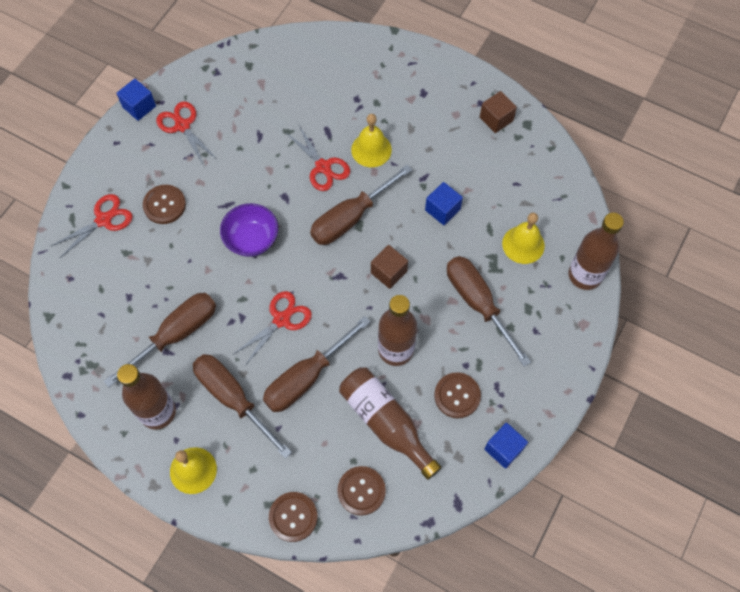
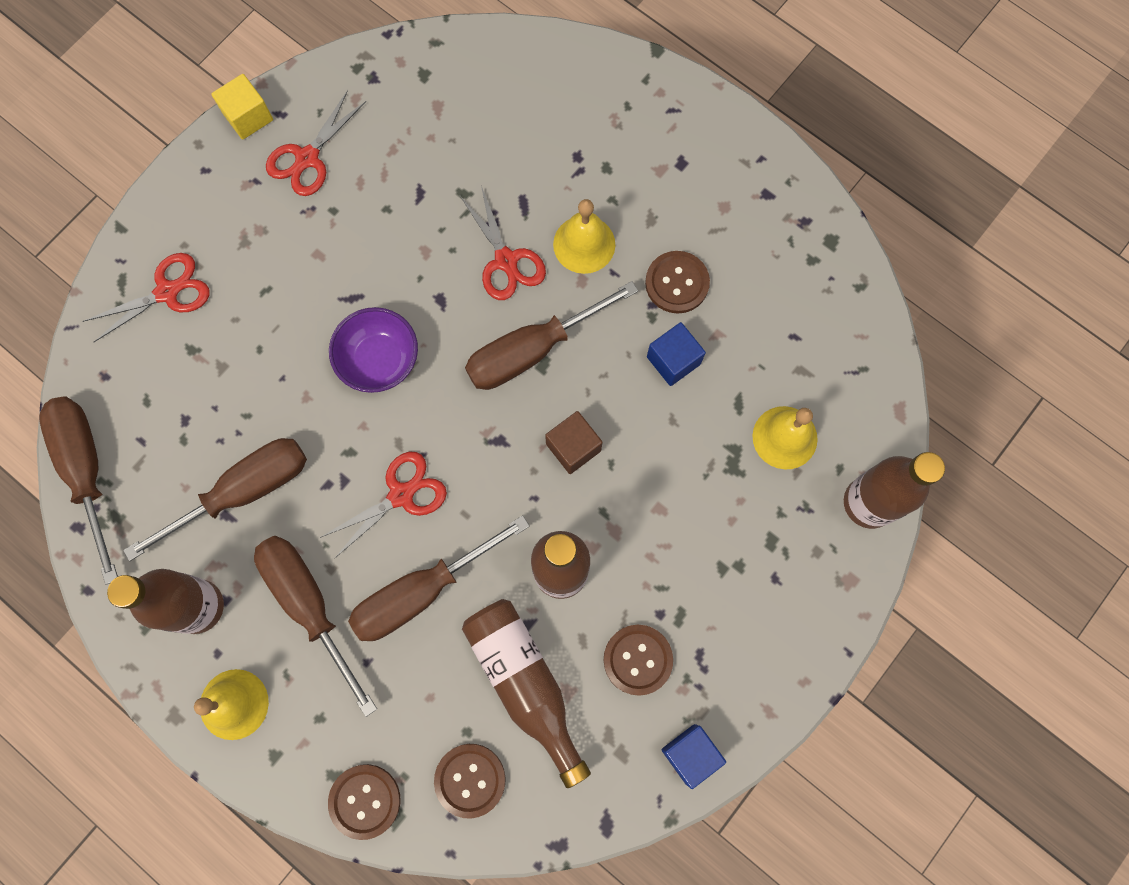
camera: 10 degrees right, 10 degrees up
blue cube [116,79,156,121] -> yellow cube [211,74,273,140]
brown button [143,185,186,224] -> brown button moved to [645,251,710,313]
red scissors [156,101,218,165] -> red scissors turned 120 degrees counterclockwise [266,90,366,196]
brown screwdriver [447,256,531,367] -> brown screwdriver moved to [39,396,118,585]
brown cube [480,91,517,133] -> none

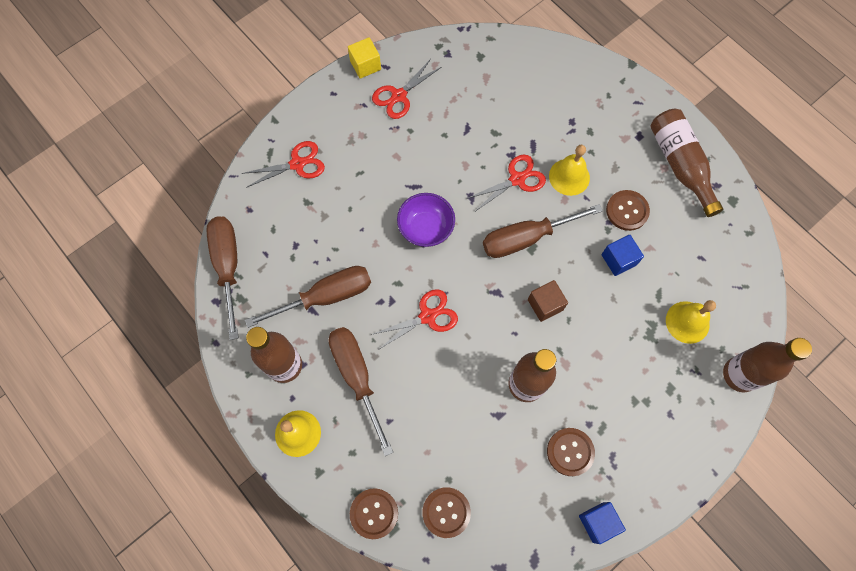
camera: 10 degrees right, 5 degrees down
brown screwdriver [348,515,529,641] -> none
red scissors [460,186,546,300] -> red scissors turned 105 degrees counterclockwise [466,154,546,211]
brown bottle [462,599,591,788] -> brown bottle moved to [650,109,723,217]

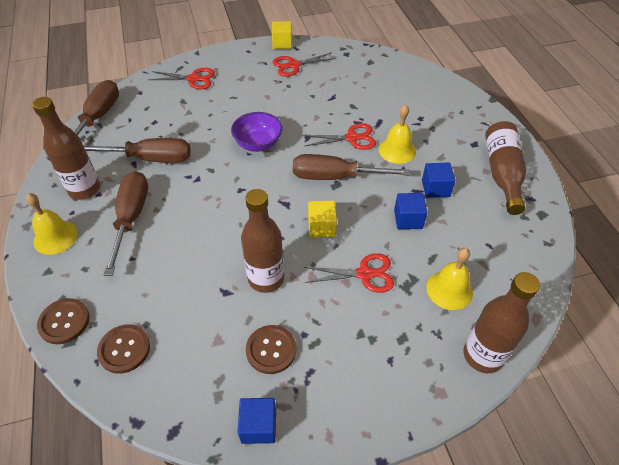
camera: 25 degrees right, 20 degrees down
red scissors [371,289,458,350] -> red scissors moved to [304,253,394,293]
brown cube [528,280,568,322] -> yellow cube [308,200,337,238]
brown button [606,190,650,231] -> blue cube [422,163,455,198]

